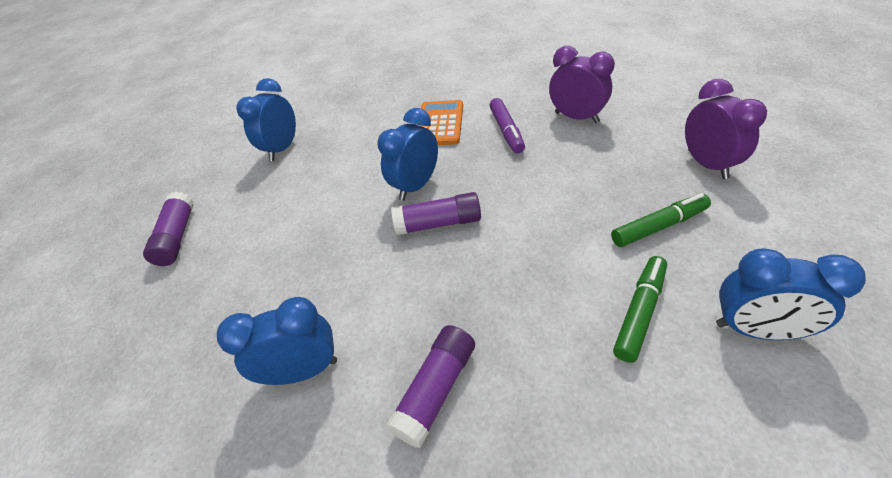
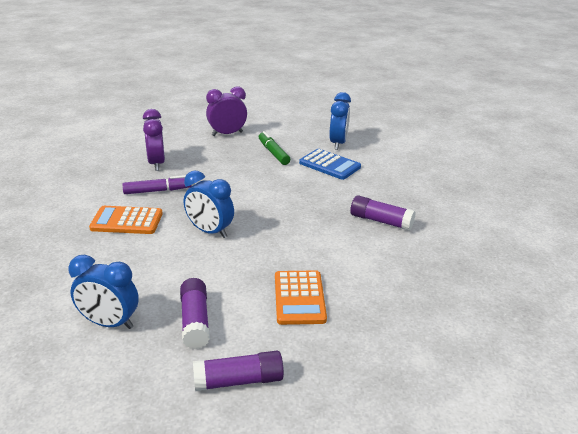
camera: 100 degrees left, 15 degrees down
blue clock [217,297,337,385] -> none
purple glue stick [391,192,481,235] -> purple glue stick moved to [180,278,210,349]
purple clock [549,46,615,123] -> purple clock turned 135 degrees clockwise [143,109,165,171]
green marker [613,256,667,363] -> blue calculator [299,149,361,180]
none -> orange calculator [275,270,327,325]

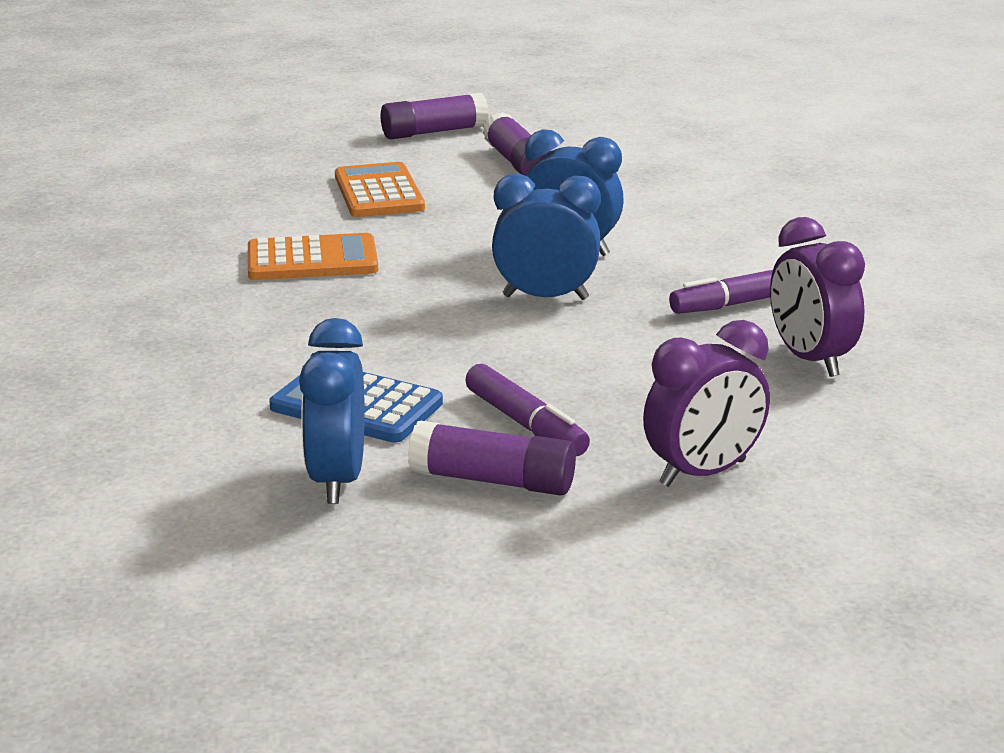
camera: 170 degrees right, 5 degrees down
blue clock [68,255,139,329] -> blue clock moved to [492,174,601,300]
orange calculator [89,206,163,234] -> orange calculator moved to [248,233,378,280]
green marker [259,131,290,165] -> purple marker [465,364,590,456]
purple glue stick [350,195,416,231] -> purple glue stick moved to [408,421,576,495]

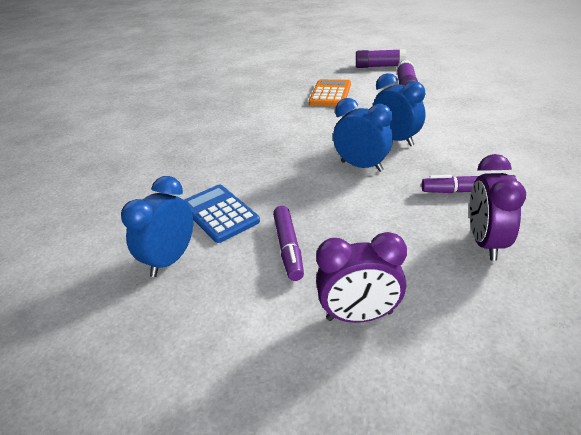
camera: 30 degrees right, 10 degrees up
orange calculator [248,233,378,280] -> none
purple glue stick [408,421,576,495] -> none

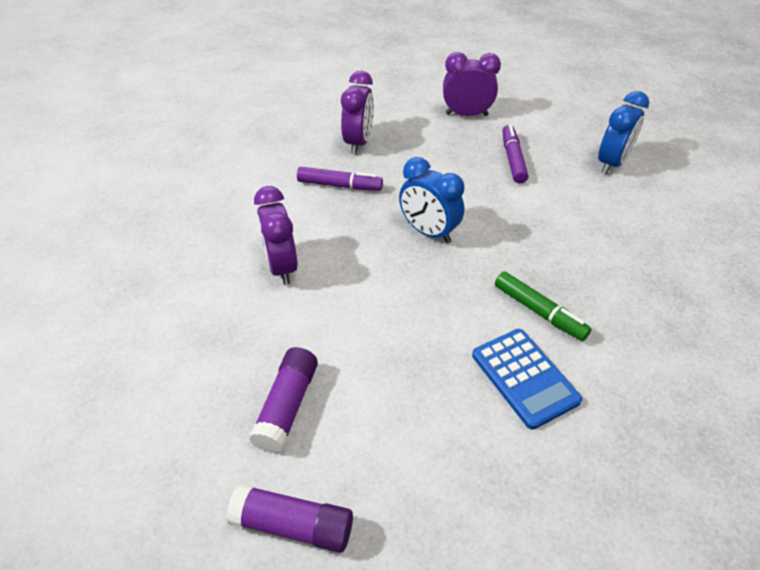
camera: 175 degrees left, 10 degrees up
blue calculator [184,185,260,243] -> blue calculator moved to [472,329,582,430]
orange calculator [309,79,351,106] -> none
blue clock [373,73,425,146] -> none
none -> purple clock [254,186,298,285]
none -> green marker [495,271,591,341]

